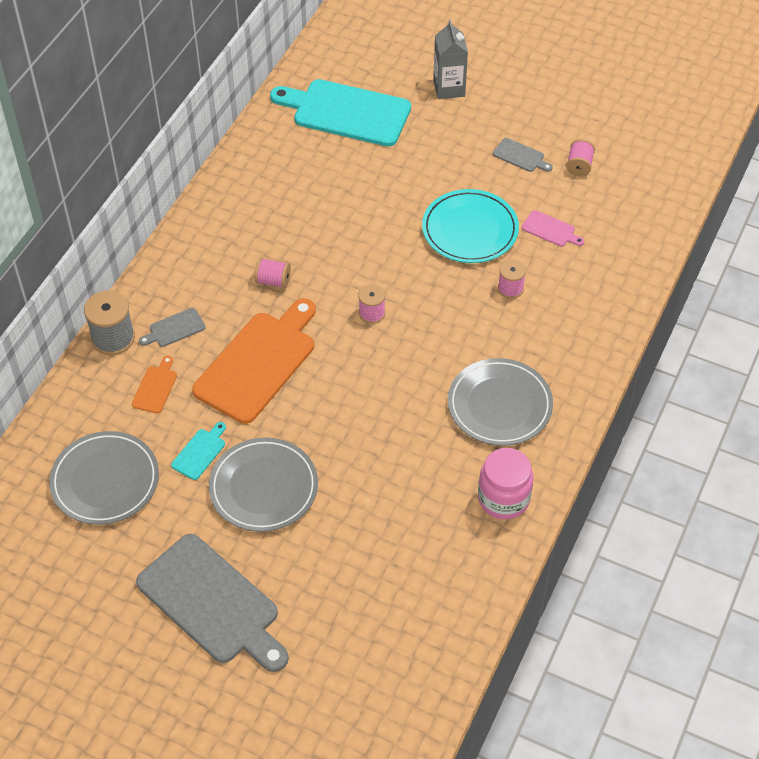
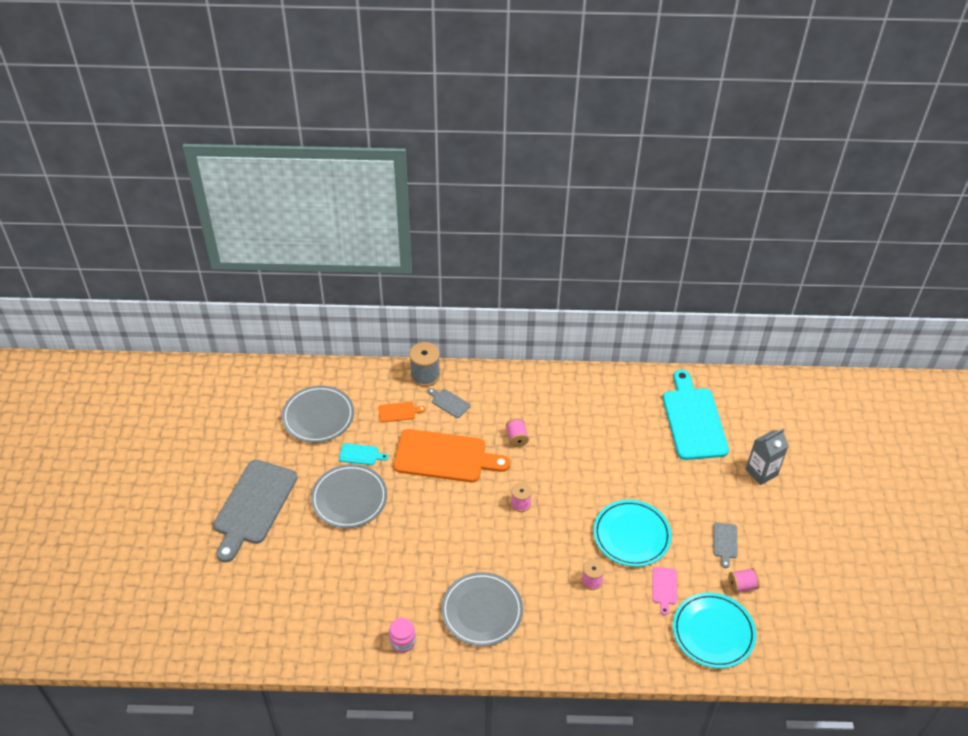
camera: 65 degrees right, 5 degrees down
pink jar [478,448,533,519] -> pink jar [389,618,416,653], size x0.65
none -> turquoise plate [673,593,756,668]

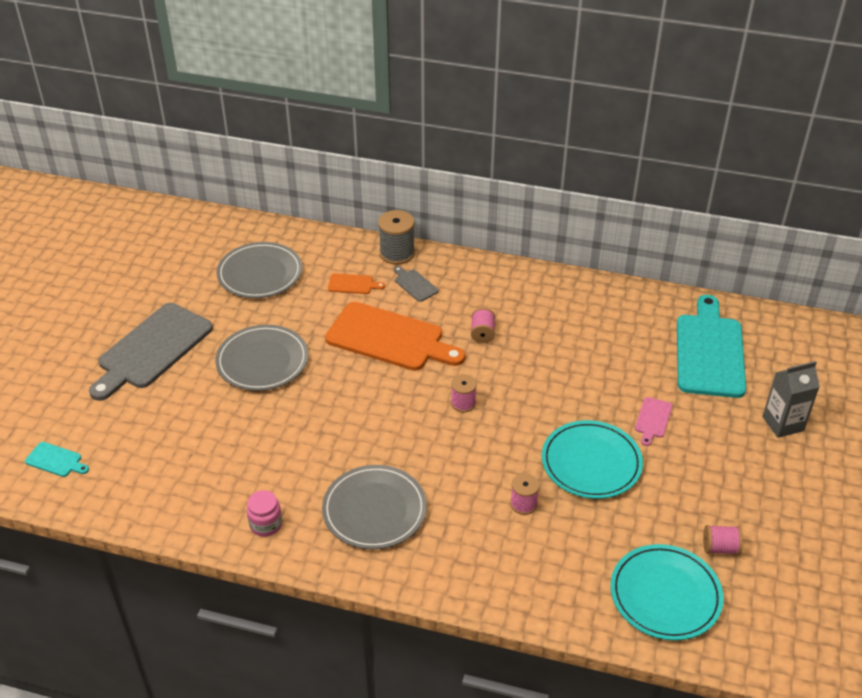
camera: 15 degrees right, 5 degrees down
turquoise cutting board [339,443,388,465] -> turquoise cutting board moved to [25,442,89,477]
pink cutting board [652,567,677,615] -> pink cutting board moved to [635,397,672,446]
grey cutting board [714,523,738,568] -> none

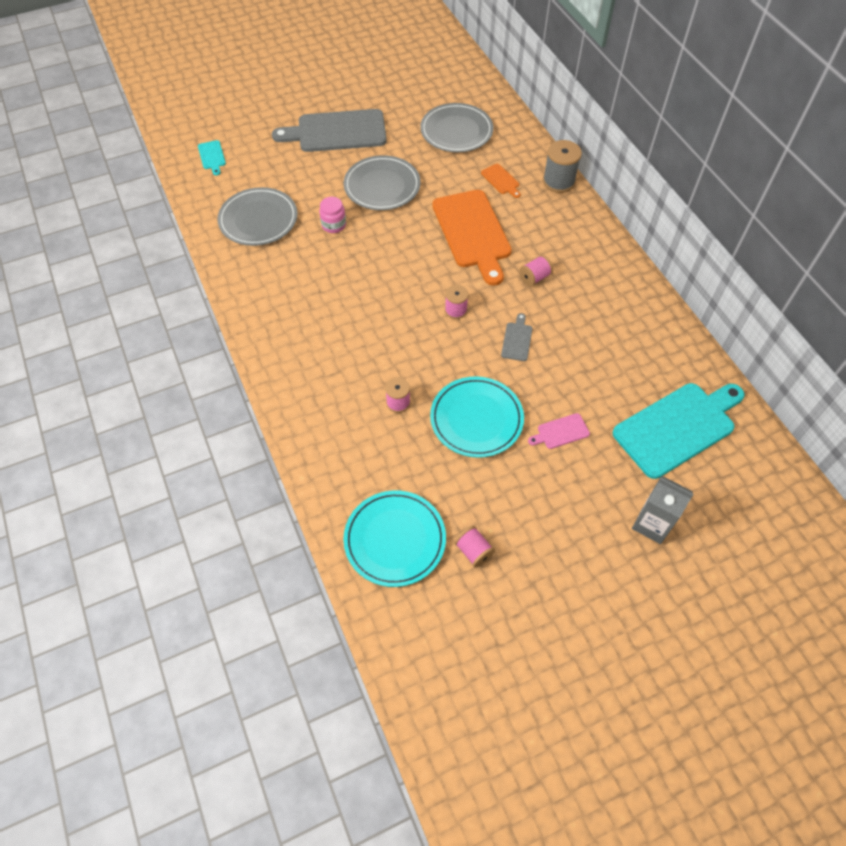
camera: 50 degrees right, 15 degrees up
pink jar [247,490,282,537] -> pink jar moved to [319,197,346,233]
grey plate [322,465,427,549] -> grey plate moved to [217,187,297,246]
grey cutting board [394,266,439,302] -> grey cutting board moved to [501,313,532,361]

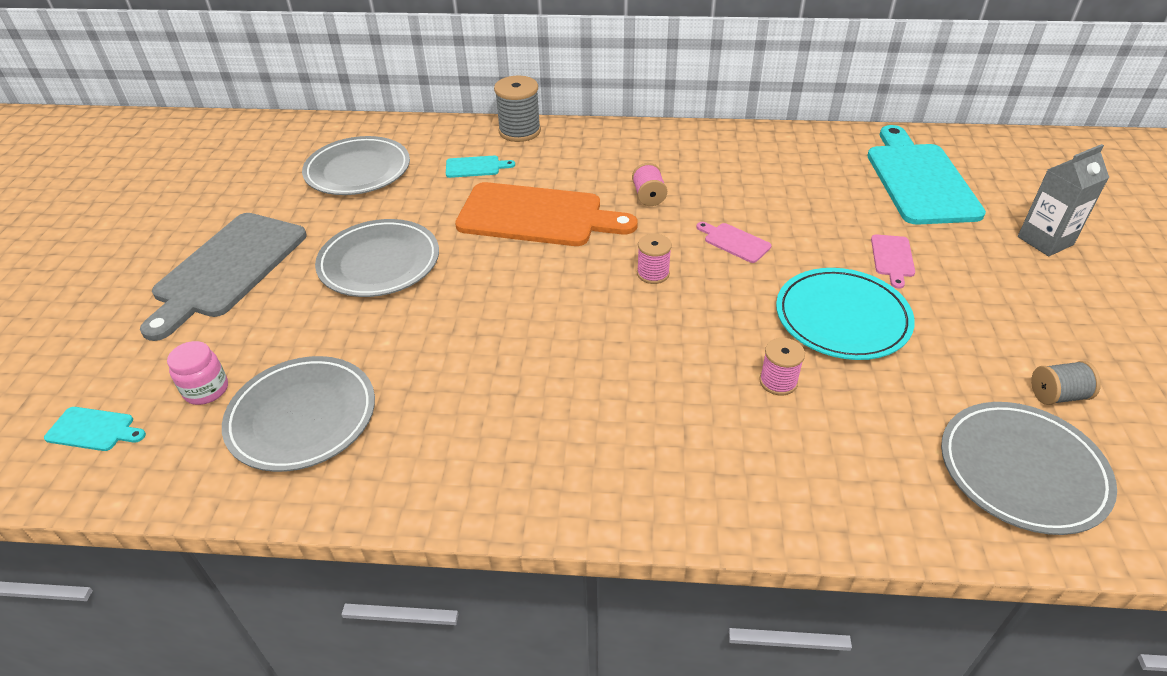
camera: 60 degrees left, 15 degrees down
pink jar [319,197,346,233] -> pink jar moved to [167,341,228,405]
turquoise plate [343,490,446,587] -> grey plate [941,402,1117,535]
pink spool [454,526,495,568] -> grey spool [1031,361,1101,405]
orange cutting board [481,164,521,198] -> turquoise cutting board [446,156,515,178]
grey cutting board [501,313,532,361] -> pink cutting board [697,222,771,263]

